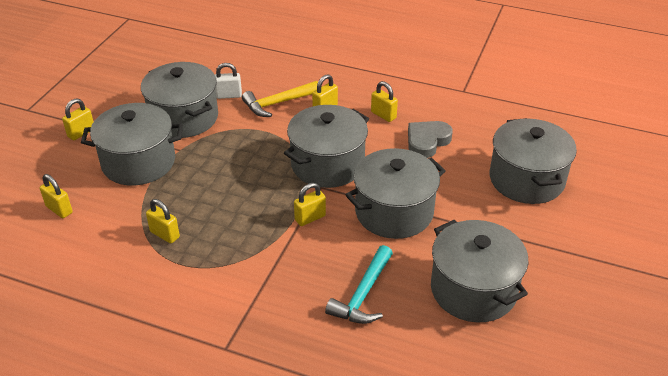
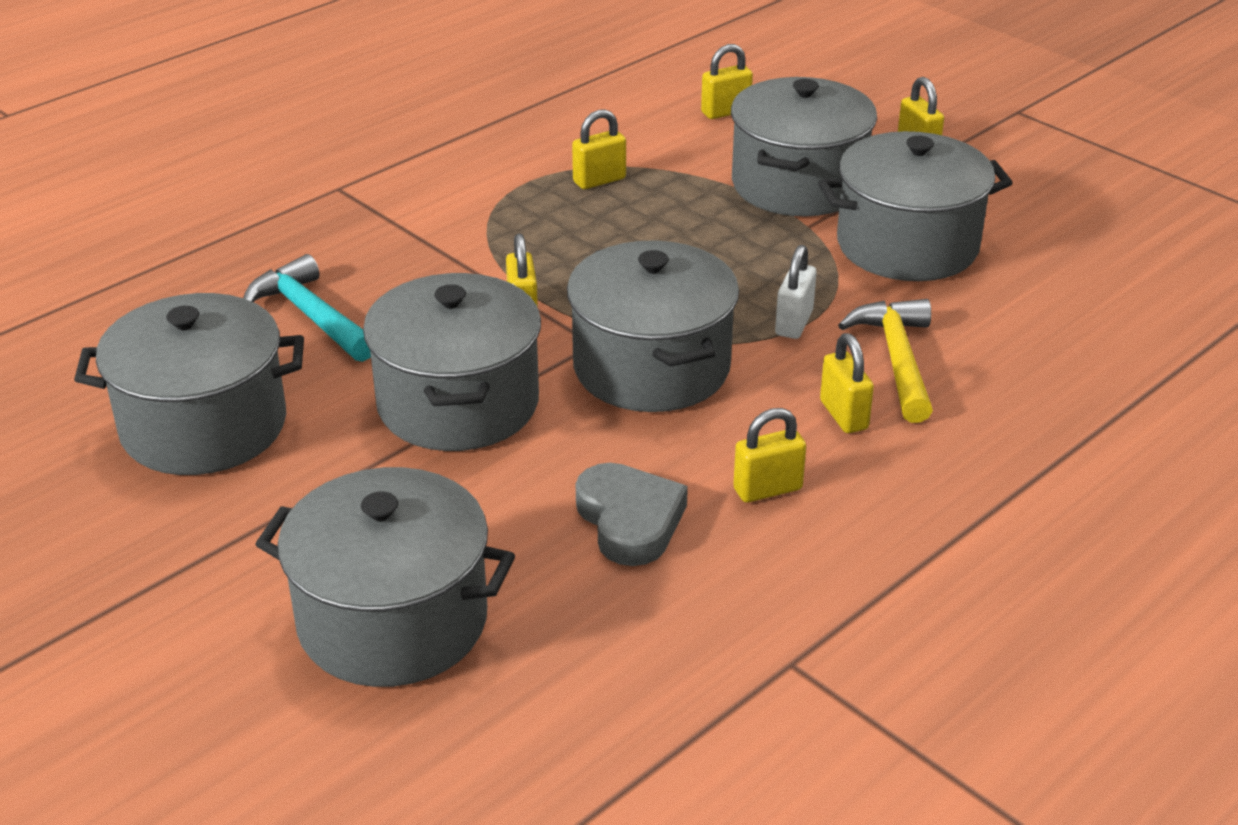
camera: 115 degrees right, 5 degrees down
white padlock [215,63,242,99] -> white padlock moved to [775,245,817,339]

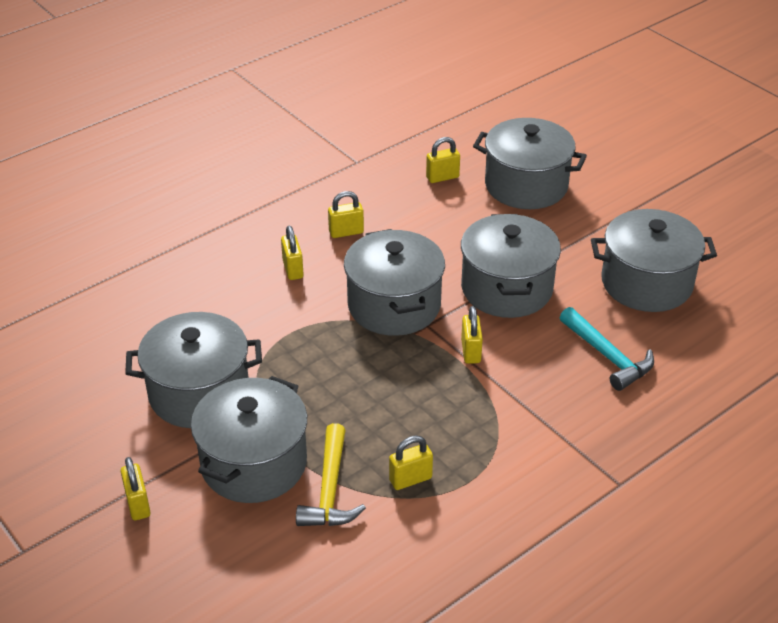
camera: 175 degrees left, 5 degrees up
grey heart [576,463,688,566] -> none
yellow padlock [701,44,753,119] -> yellow padlock moved to [426,137,460,183]
white padlock [775,245,817,339] -> none
yellow hammer [838,299,933,423] -> yellow hammer moved to [296,423,366,526]

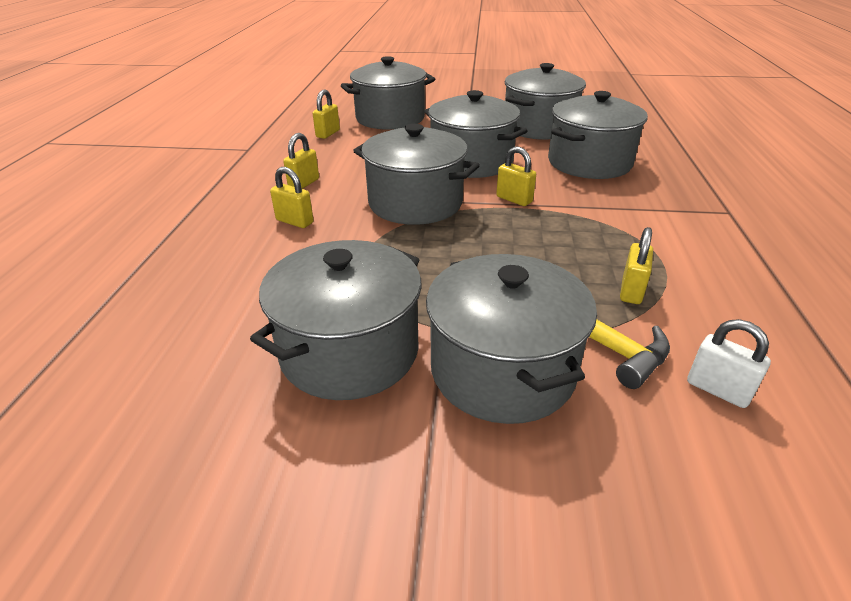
camera: 45 degrees left, 5 degrees down
yellow padlock [120,457,151,520] -> none
turquoise hammer [560,307,654,391] -> grey pot [548,91,648,179]
none -> white padlock [687,319,771,408]

